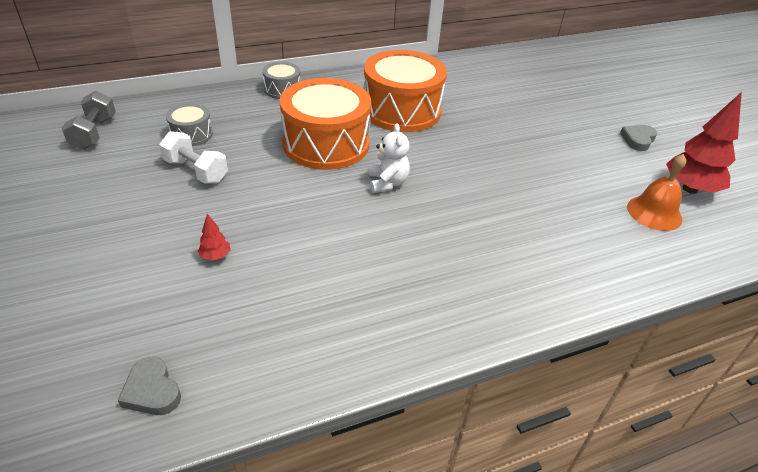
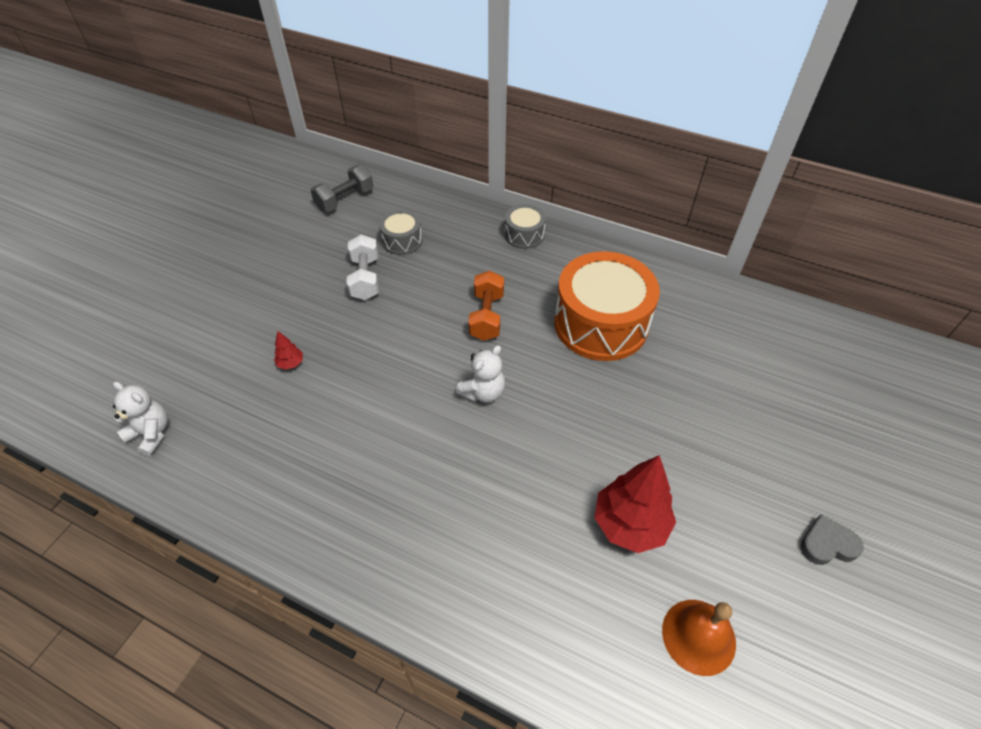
camera: 50 degrees right, 10 degrees up
grey heart [118,357,181,415] -> white teddy bear [113,381,168,456]
orange drum [280,78,371,170] -> orange dumbbell [468,271,504,341]
red tree [666,92,742,194] -> red tree moved to [595,455,676,553]

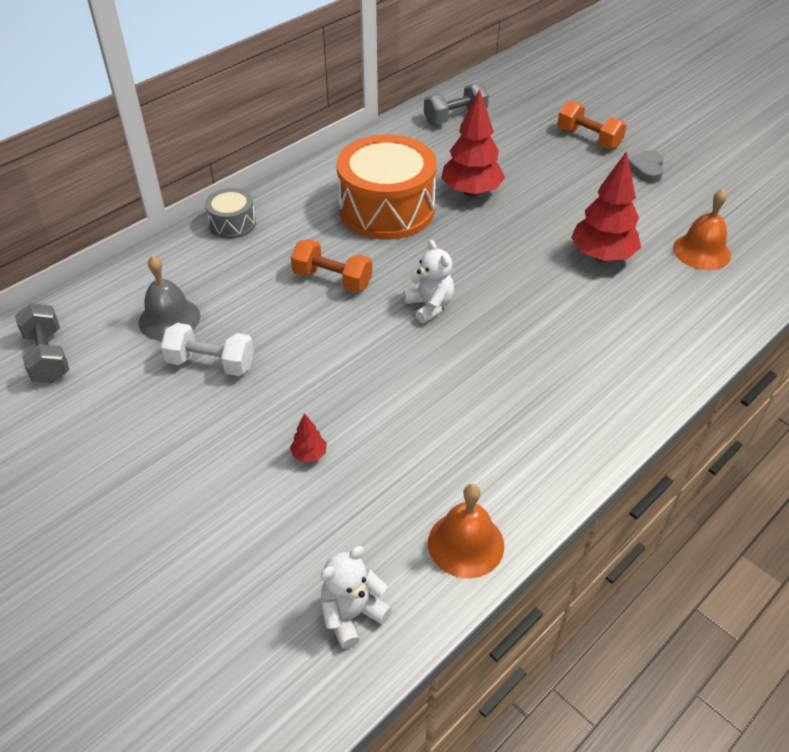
camera: 70 degrees left, 5 degrees down
grey drum [379,210,422,255] -> grey bell [139,256,200,341]
none -> grey dumbbell [424,82,489,125]
none -> orange bell [428,484,504,578]
none -> red tree [441,89,505,197]
none -> orange dumbbell [557,100,627,150]

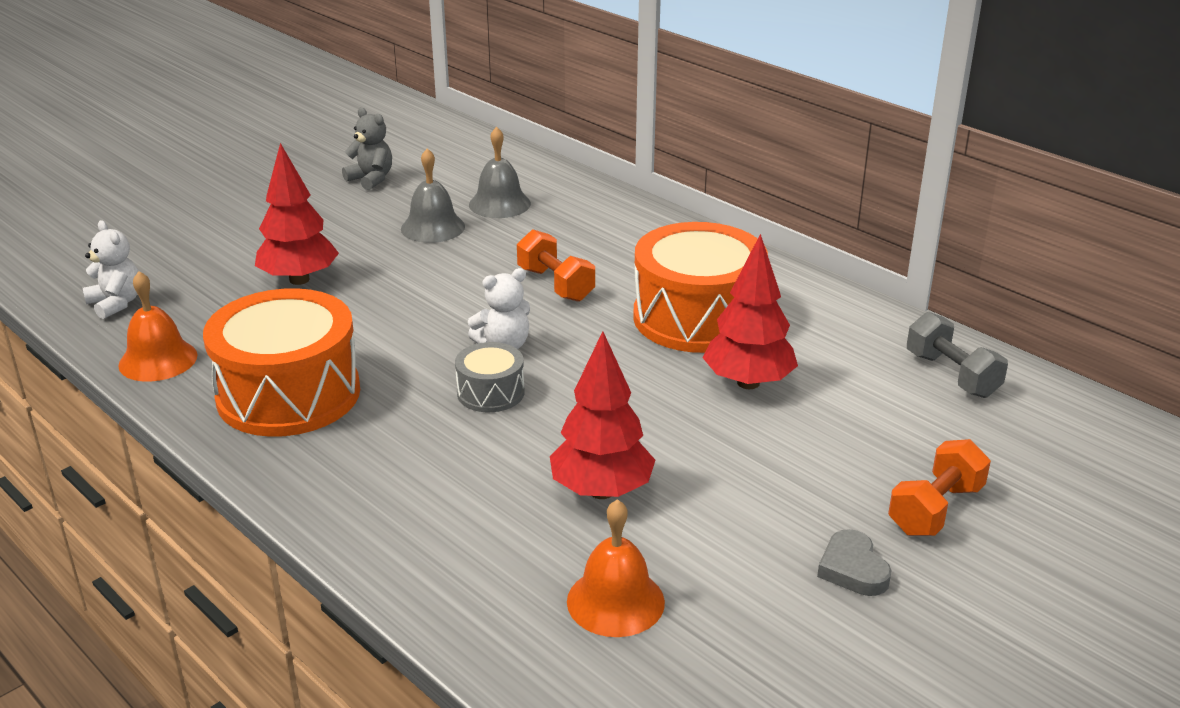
camera: 90 degrees right, 15 degrees down
grey dumbbell [15,303,69,383] -> none
white dumbbell [161,323,254,376] -> grey bell [401,148,465,243]
grey drum [205,188,256,239] -> grey drum moved to [455,342,525,412]
red tree [290,413,327,462] -> red tree [255,143,339,285], size x2.30
orange dumbbell [291,239,372,293] -> orange dumbbell turned 60 degrees counterclockwise [517,230,595,302]
grey heart [628,150,664,183] -> grey heart turned 120 degrees counterclockwise [817,529,892,596]
none -> orange drum [203,288,360,437]
none -> grey teddy bear [342,108,392,190]

